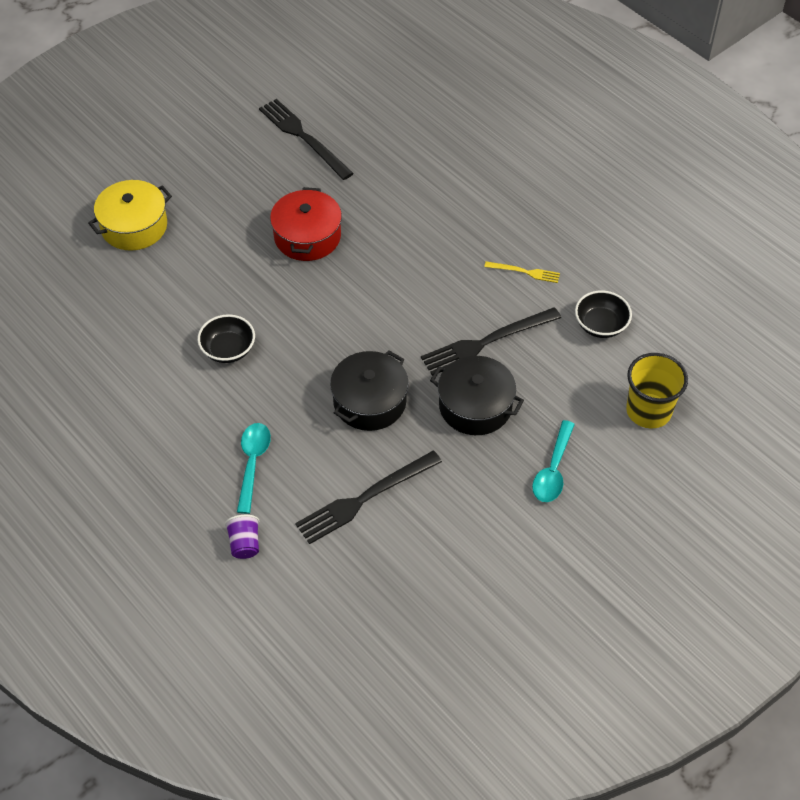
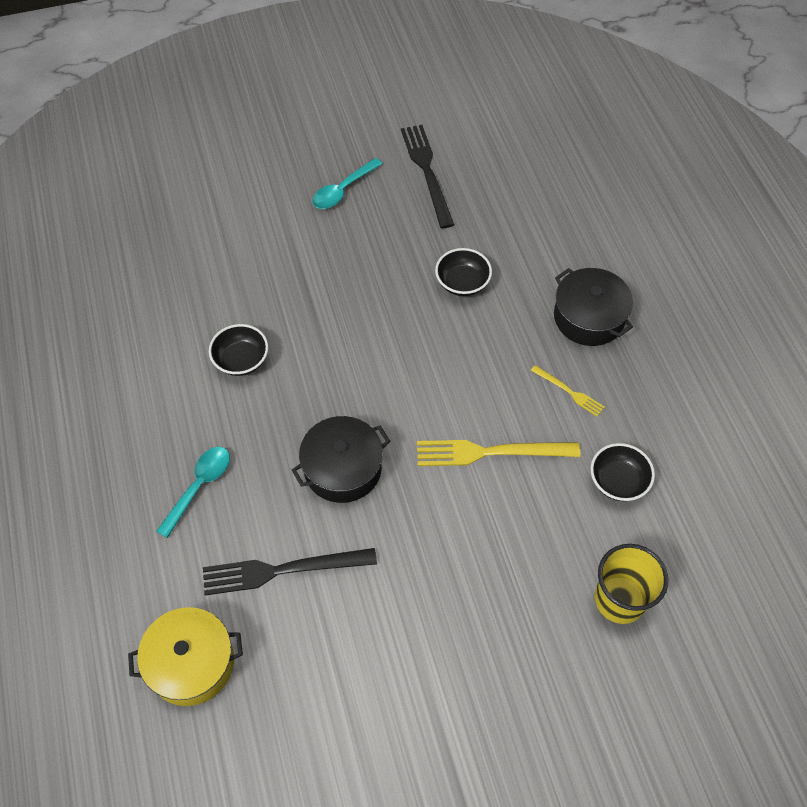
camera: 25 degrees right, 5 degrees up
yellow pot [88,180,172,251] -> yellow pot moved to [128,607,243,706]
purple cup [225,515,259,559] -> none
red pot [270,187,342,261] -> none
black fork [421,307,561,376] -> yellow fork [417,440,581,466]
black pot [430,356,524,435] -> black pot moved to [554,268,633,346]
turquoise spoon [532,420,575,502] -> turquoise spoon moved to [312,158,383,209]
none -> black bowl [435,248,492,296]

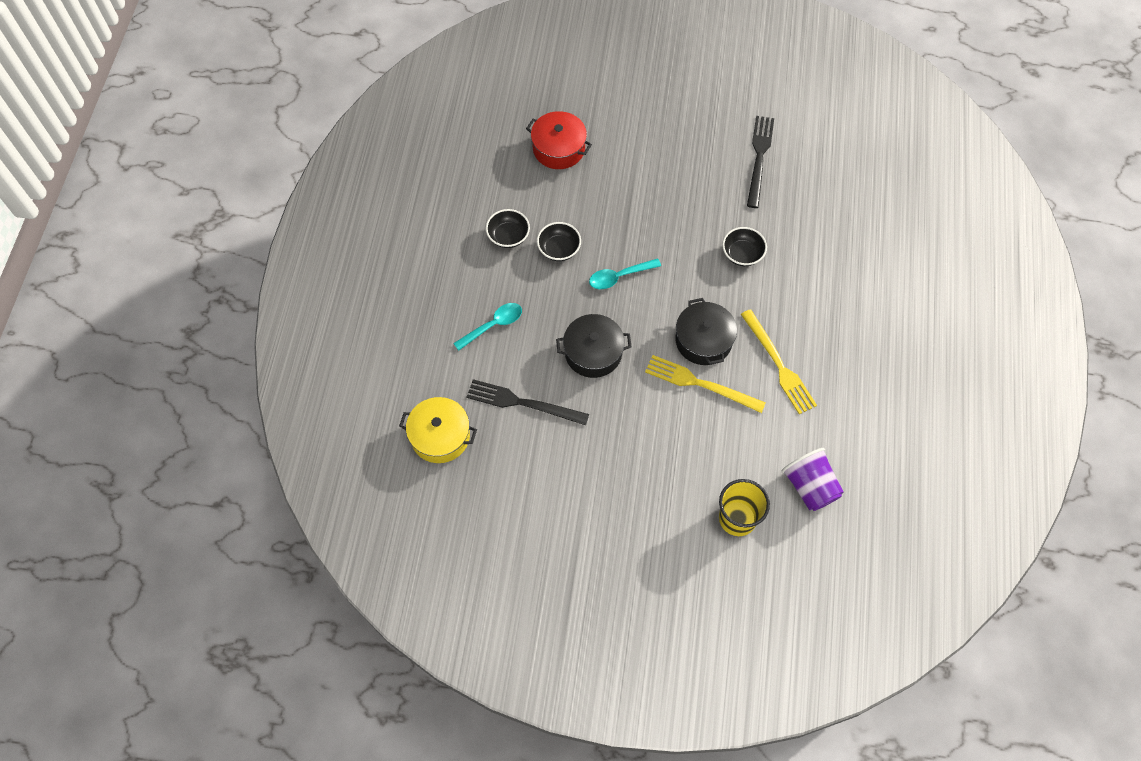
camera: 25 degrees right, 5 degrees up
turquoise spoon [312,158,383,209] -> turquoise spoon moved to [589,258,661,289]
yellow fork [531,365,605,417] -> yellow fork [741,309,817,414], size x1.91
black pot [554,268,633,346] -> black pot moved to [675,298,737,365]
black bowl [591,443,655,501] -> black bowl moved to [486,209,530,248]
none -> red pot [526,111,592,169]
none -> purple cup [781,448,844,511]

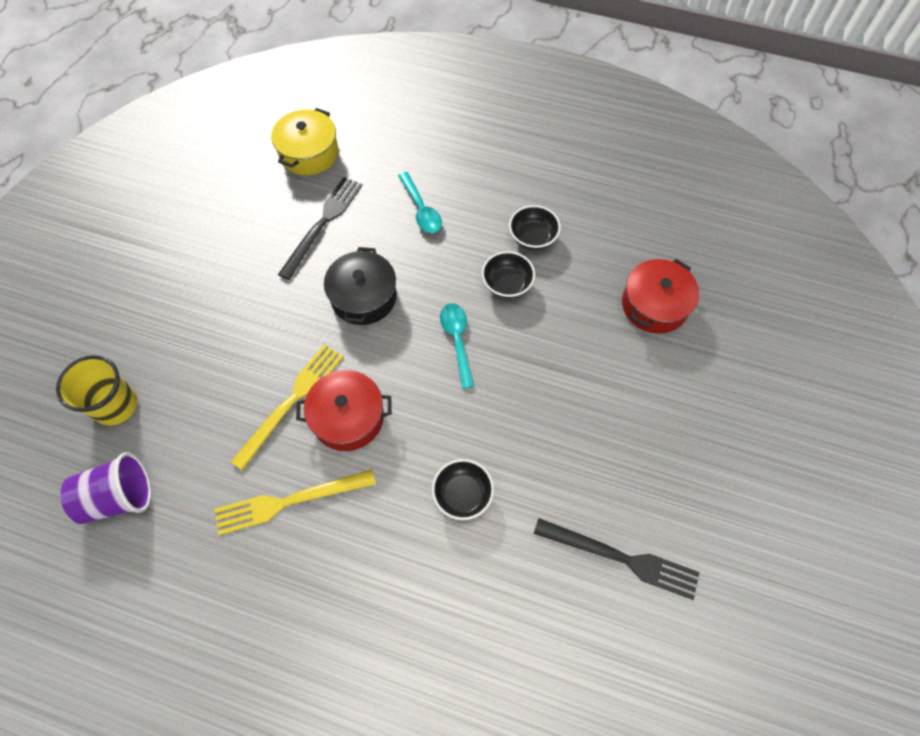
camera: 100 degrees right, 0 degrees up
black pot [675,298,737,365] -> red pot [296,370,392,451]

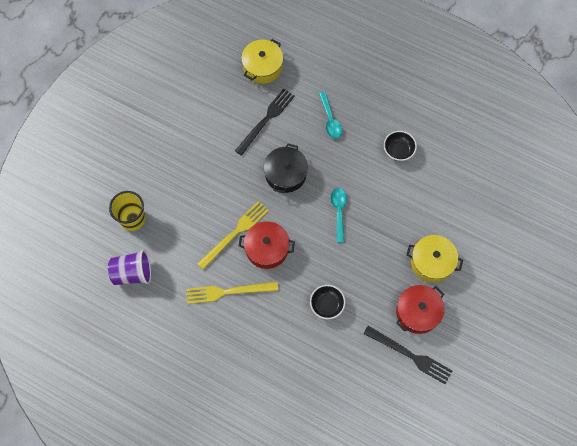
camera: 10 degrees right, 5 degrees up
black bowl [482,251,535,298] -> none
red pot [622,259,699,334] -> red pot moved to [396,285,445,334]
none -> yellow pot [406,235,463,283]

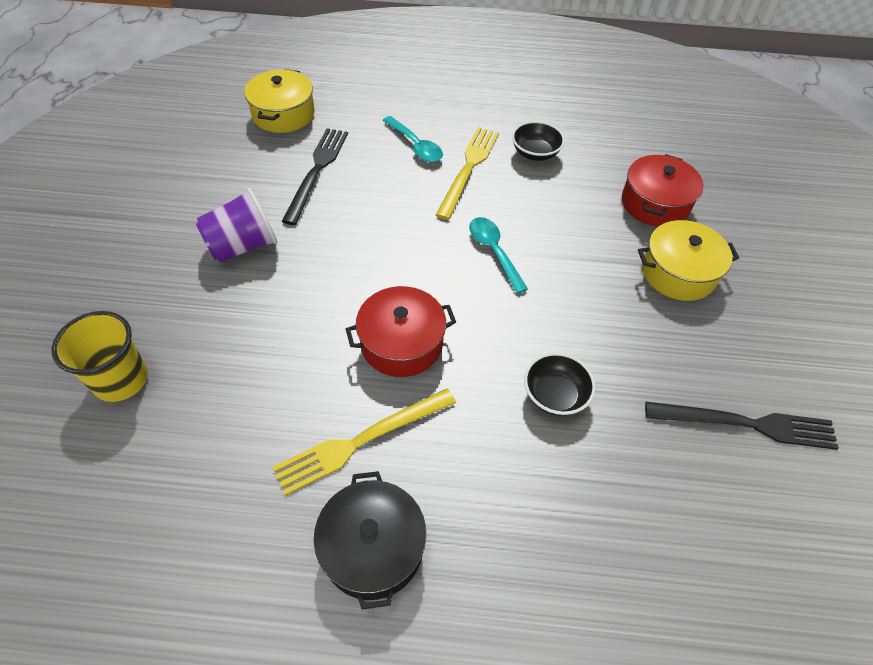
camera: 25 degrees left, 15 degrees down
purple cup [108,250,151,285] -> purple cup moved to [196,188,277,262]
yellow fork [197,201,269,270] -> yellow fork moved to [436,127,499,220]
black pot [264,144,308,193] -> black pot moved to [314,471,426,610]
red pot [396,285,445,334] -> red pot moved to [622,154,704,227]

